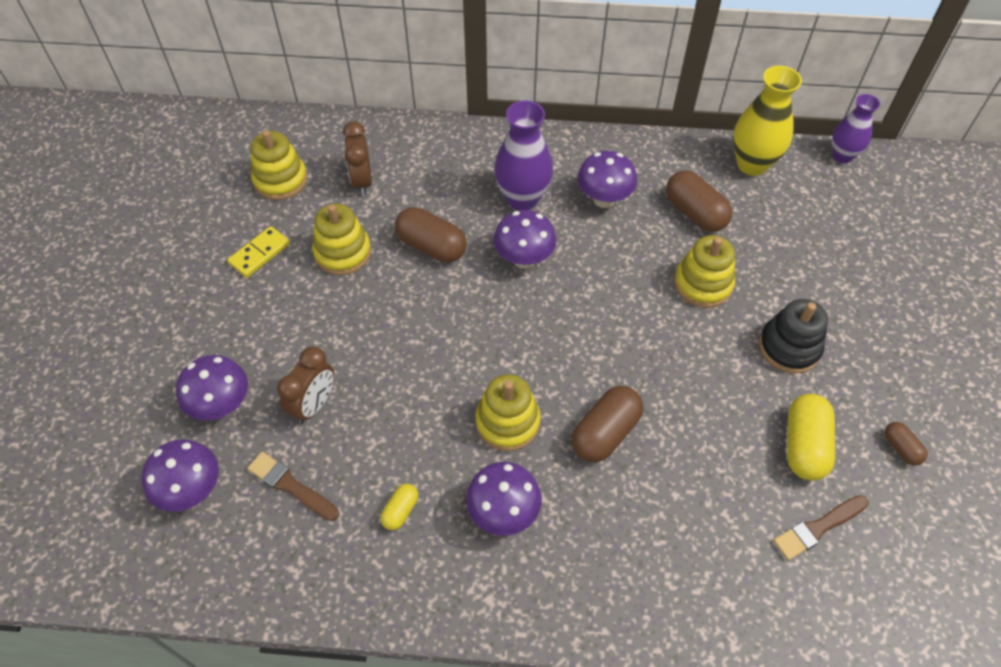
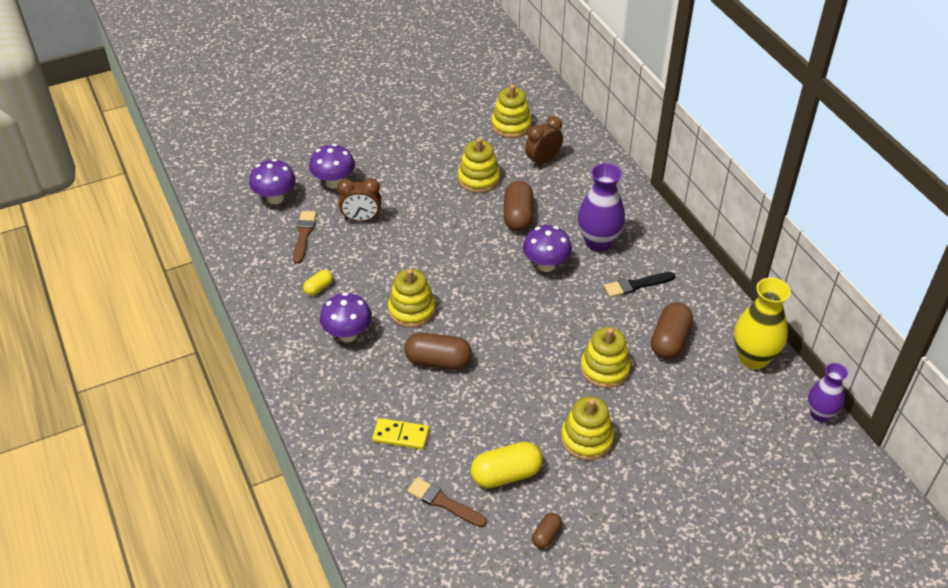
camera: 60 degrees right, 10 degrees down
yellow domino [227,226,290,278] -> yellow domino moved to [372,418,429,450]
yellow capsule [380,483,419,530] -> yellow capsule turned 45 degrees counterclockwise [303,270,333,296]
purple mushroom [577,151,637,208] -> black brush [604,272,675,297]
black stacking toy [759,299,828,373] -> yellow stacking toy [561,396,614,461]

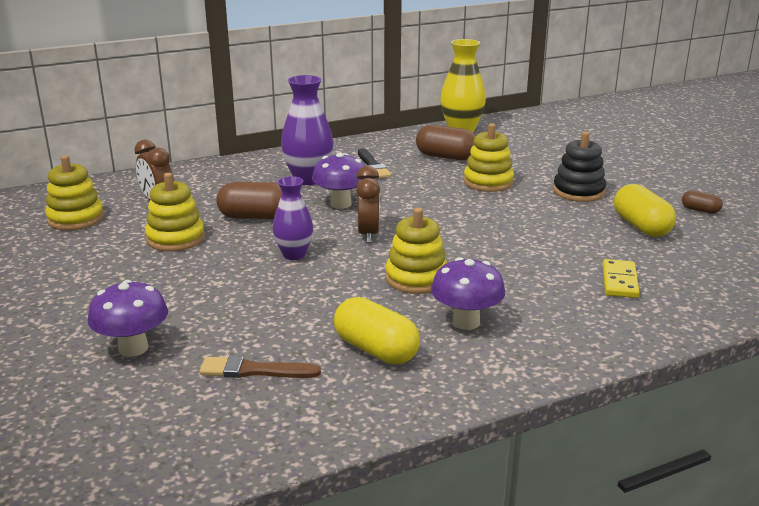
camera: 90 degrees left, 20 degrees down
purple mushroom [249,159,296,204] -> none
yellow capsule [303,270,333,296] -> yellow capsule [334,297,420,364], size x1.88
brown clock [337,178,381,222] -> brown clock moved to [356,166,380,243]
brown capsule [404,332,472,370] -> none
brown brush [407,478,487,527] -> none
yellow stacking toy [561,396,614,461] -> black stacking toy [553,132,606,202]
purple vase [808,363,848,422] -> purple vase moved to [273,176,313,260]

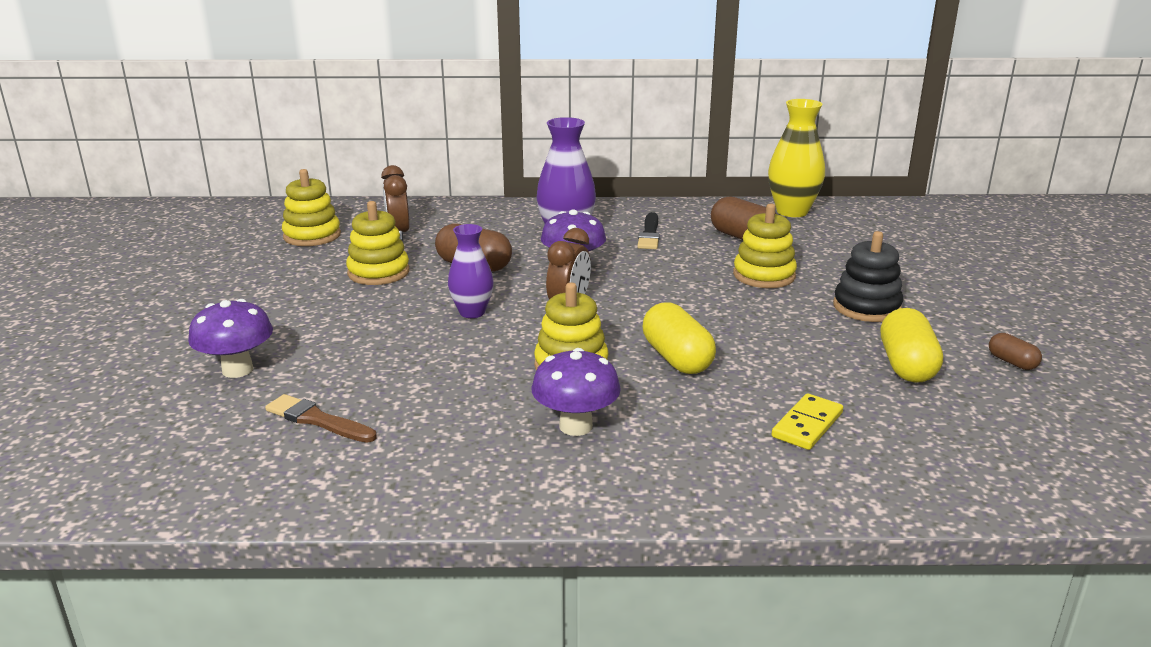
camera: 25 degrees right, 0 degrees up
yellow capsule [334,297,420,364] -> yellow capsule moved to [643,302,716,374]

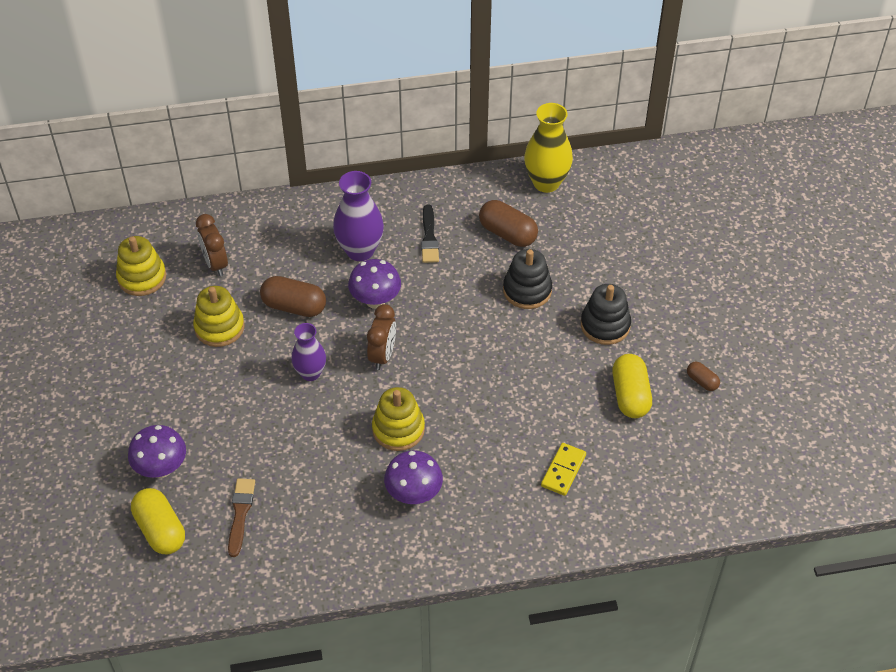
camera: 10 degrees left, 25 degrees up
brown brush [265,394,376,443] -> brown brush turned 75 degrees clockwise [228,478,255,557]
yellow capsule [643,302,716,374] -> yellow capsule moved to [131,488,185,554]
yellow stacking toy [733,203,797,288] -> black stacking toy [503,249,552,309]

